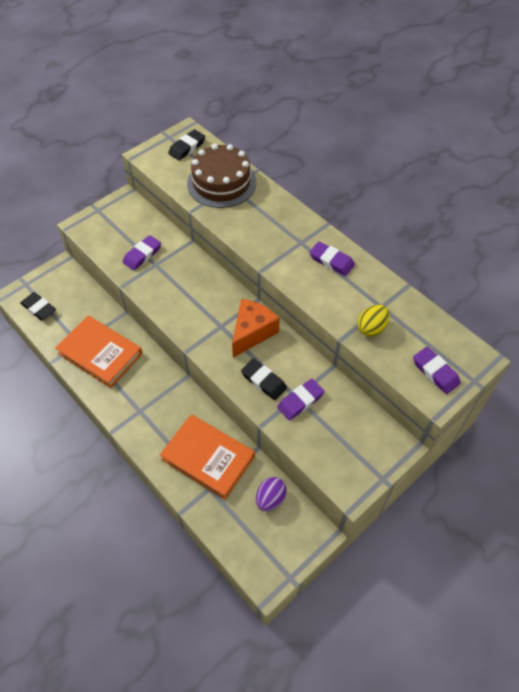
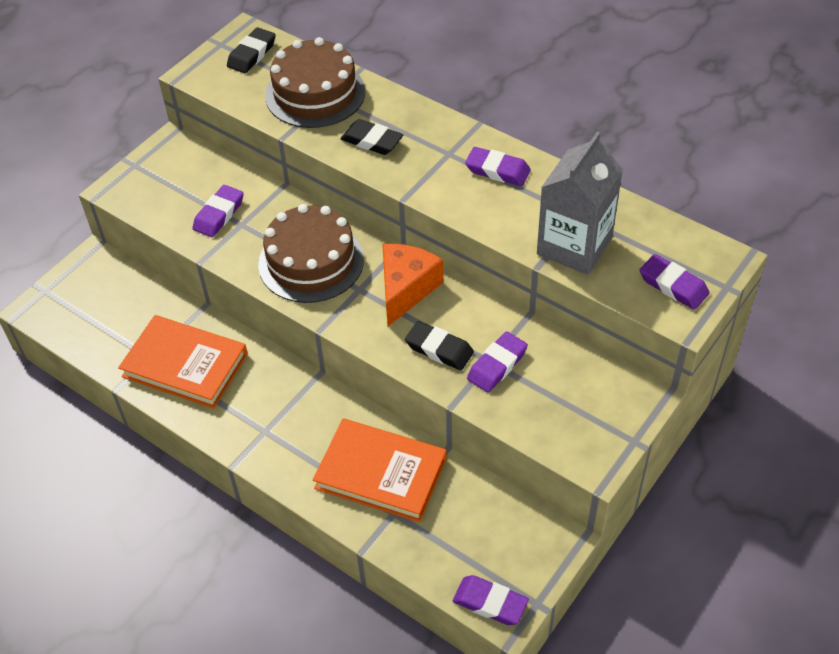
camera: 10 degrees left, 5 degrees down
black eraser [20,292,56,321] -> black eraser moved to [341,119,403,155]
purple egg [256,477,287,511] -> none
yellow egg [357,305,390,337] -> grey carton [537,132,623,275]
none -> brown cake [258,204,364,303]
none -> purple eraser [453,575,529,625]

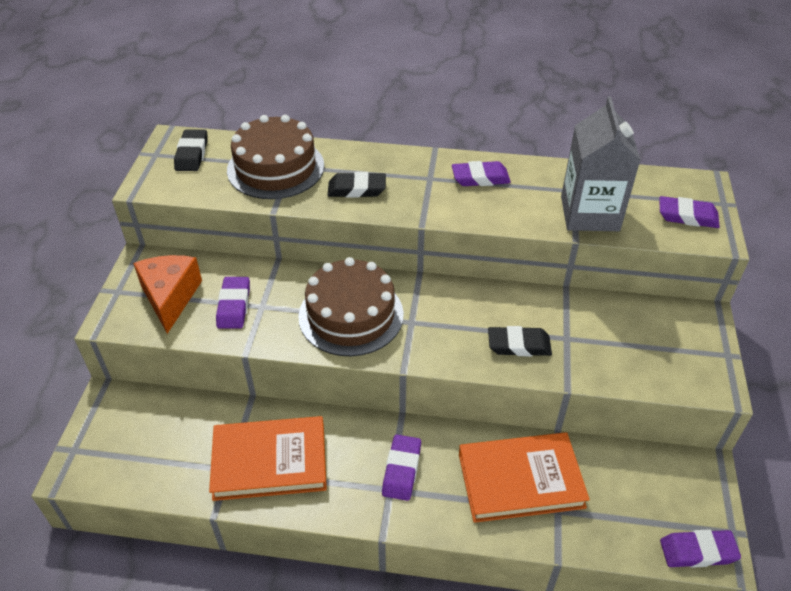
camera: 30 degrees left, 5 degrees down
orange cheese [382,244,443,326] -> orange cheese moved to [133,255,202,334]
purple eraser [467,331,528,392] -> purple eraser moved to [382,435,421,501]

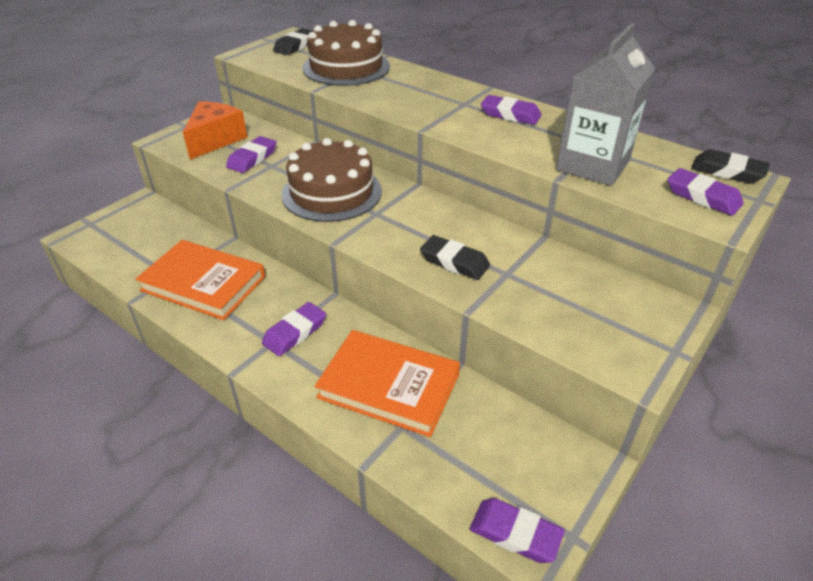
camera: 30 degrees right, 5 degrees down
black eraser [328,172,386,198] -> black eraser moved to [691,149,770,183]

